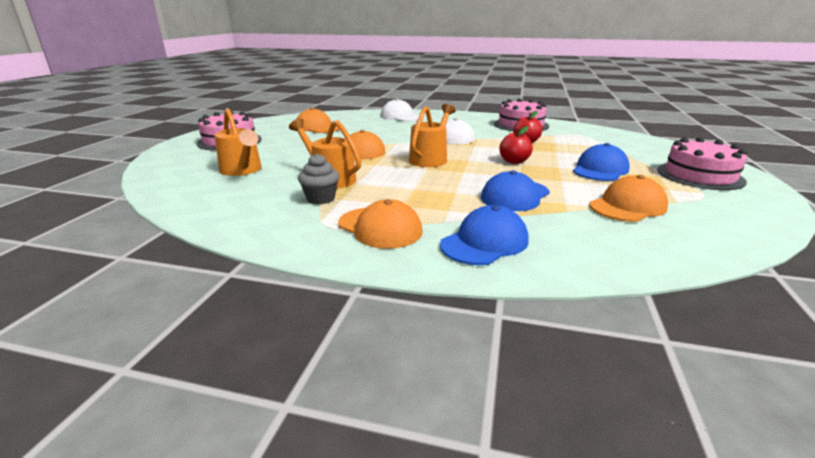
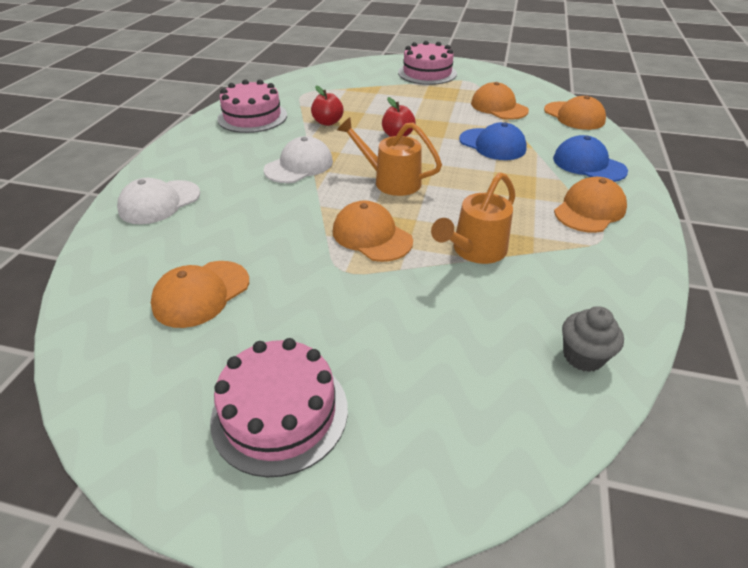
camera: 90 degrees left, 15 degrees up
orange watering can [214,108,262,176] -> none
grey cupcake [298,153,339,205] -> grey cupcake moved to [562,306,624,372]
blue cap [573,143,630,181] -> none
none -> orange cap [544,96,606,130]

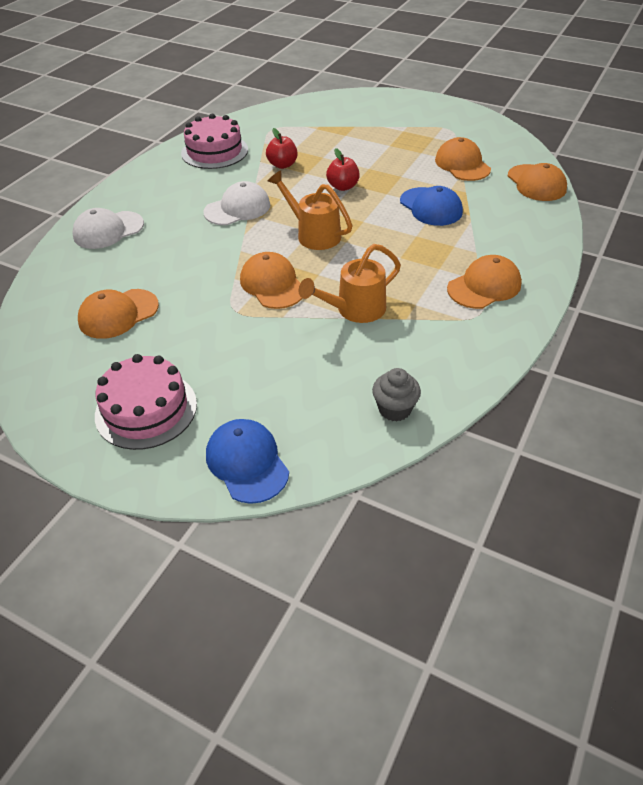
camera: 15 degrees right, 5 degrees up
pink cake [398,41,457,85] -> none
blue cap [553,135,628,182] -> blue cap moved to [206,419,289,504]

